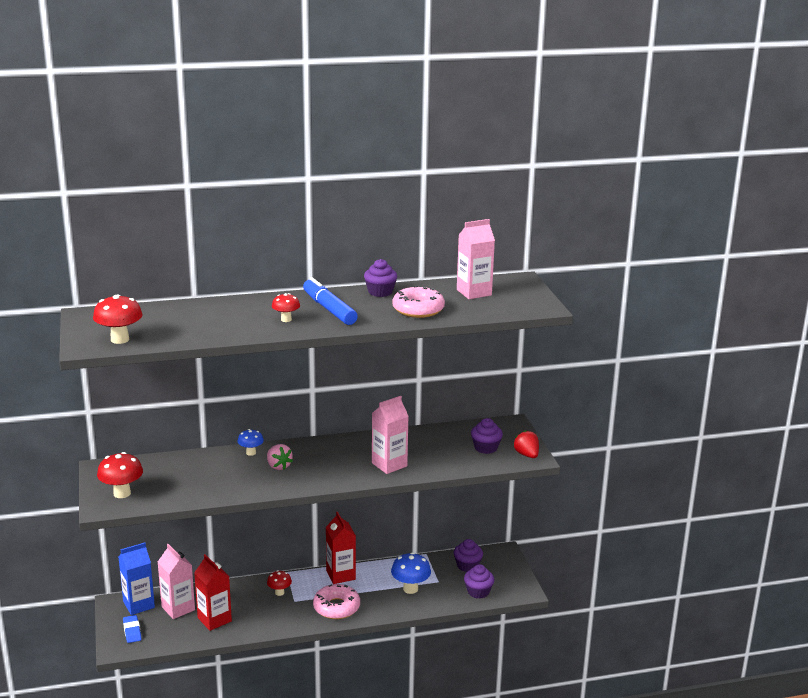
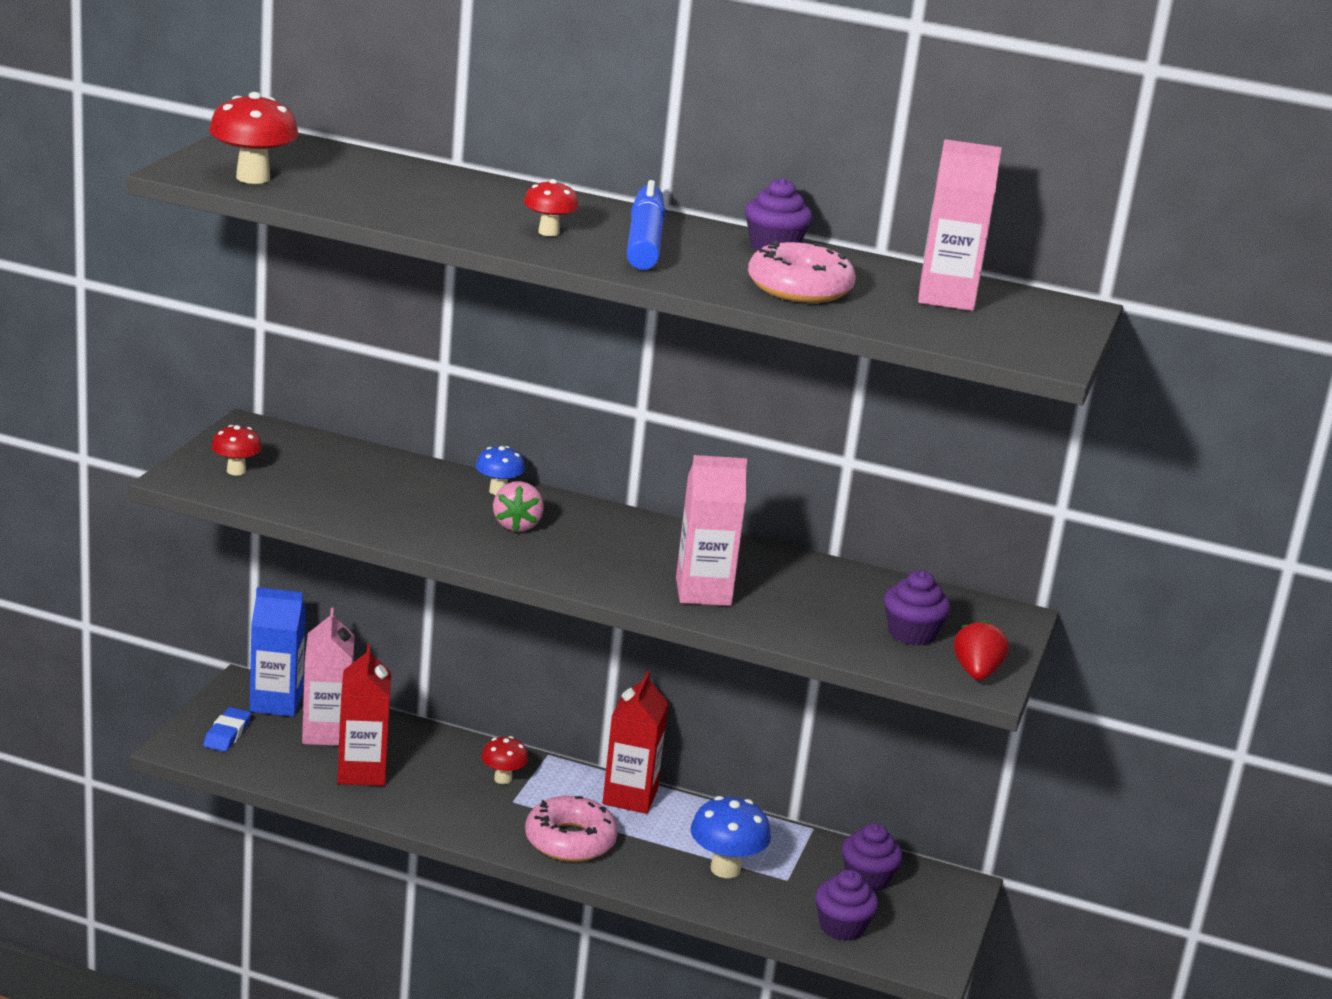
camera: 30 degrees right, 0 degrees up
red mushroom [97,452,143,498] -> red mushroom [211,425,262,476], size x0.61

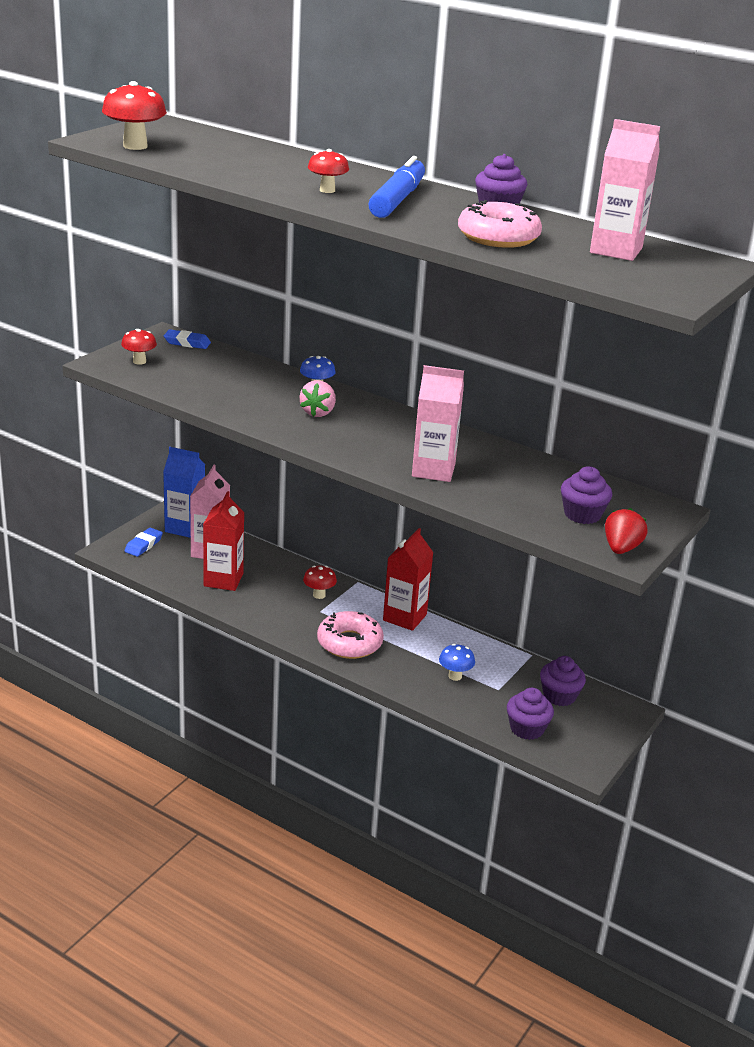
camera: 15 degrees right, 5 degrees up
blue mushroom [690,796,771,878] -> blue mushroom [439,644,475,681], size x0.61
none -> blue eraser [164,329,211,349]

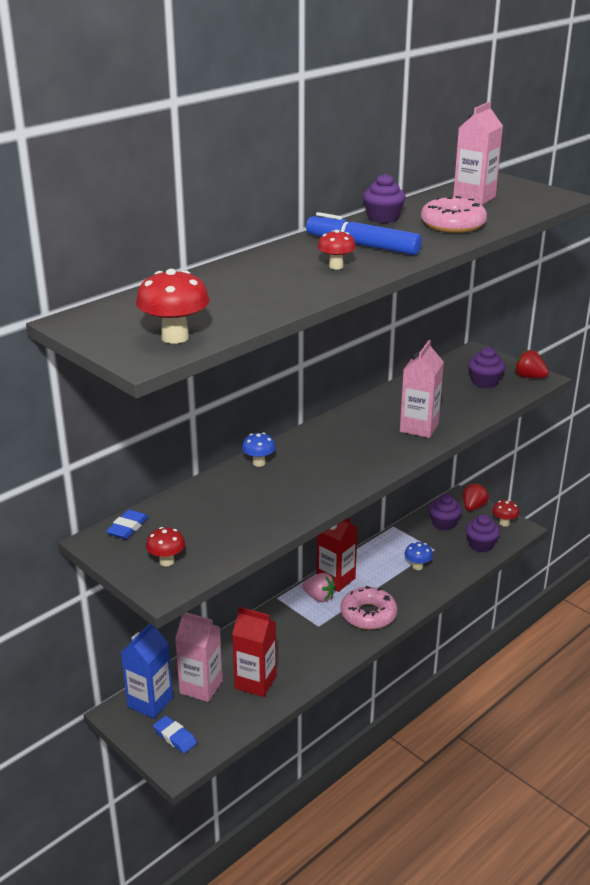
camera: 75 degrees left, 0 degrees up
pink strawberry [300,380,336,417] -> pink strawberry moved to [302,573,336,602]
red mushroom [303,566,337,599] -> red mushroom moved to [492,500,520,527]
none -> red strawberry [463,483,489,511]

